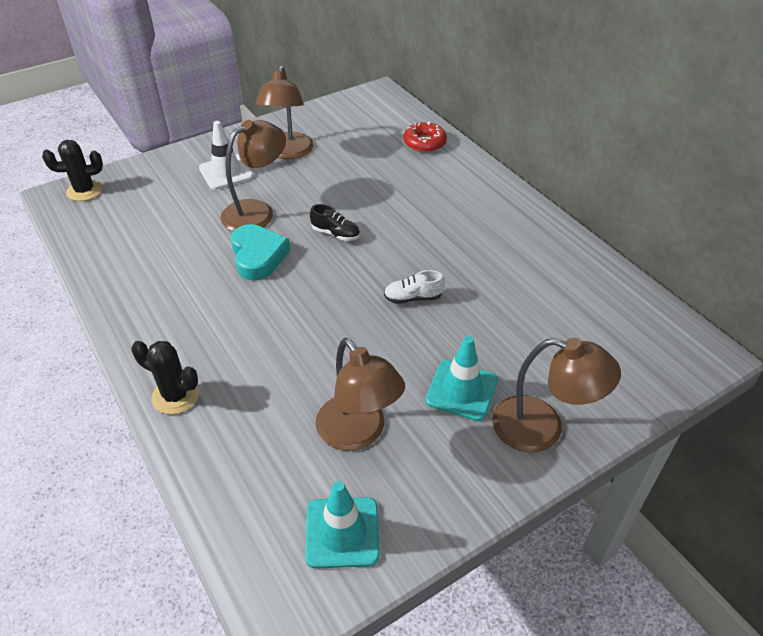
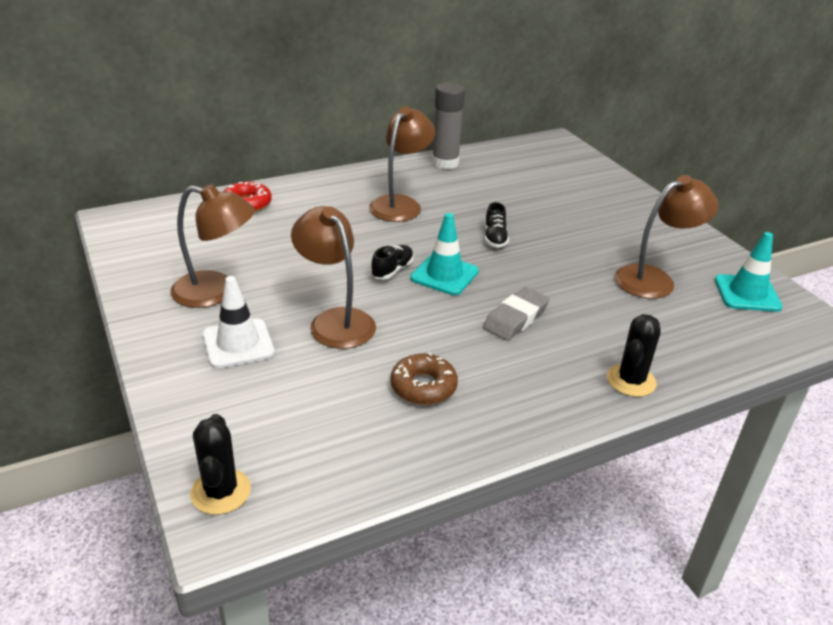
camera: 85 degrees left, 10 degrees down
turquoise heart [231,224,291,281] -> none
white shoe [384,270,445,304] -> black shoe [485,202,509,248]
turquoise traffic cone [425,336,498,421] -> turquoise traffic cone moved to [410,213,479,295]
brown lamp [492,338,621,453] -> brown lamp moved to [369,106,435,222]
none -> brown donut [391,352,458,405]
none -> grey glue stick [432,82,465,169]
none -> grey eraser [483,287,550,340]

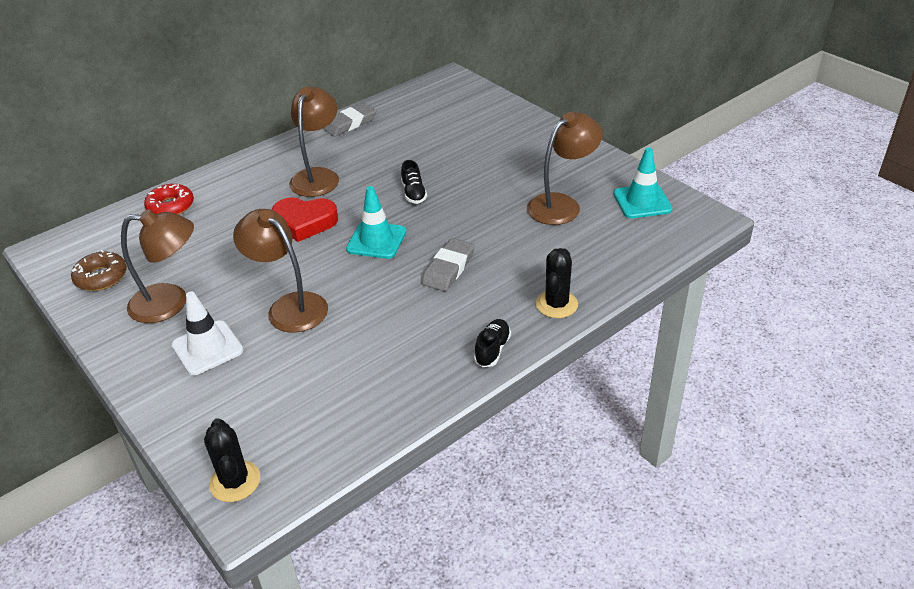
camera: 10 degrees left, 5 degrees up
black shoe [371,245,414,280] -> black shoe moved to [474,319,511,367]
brown donut [391,352,458,405] -> brown donut moved to [71,250,127,291]
grey glue stick [432,82,465,169] -> grey eraser [322,103,376,137]
none -> red heart [272,197,338,242]

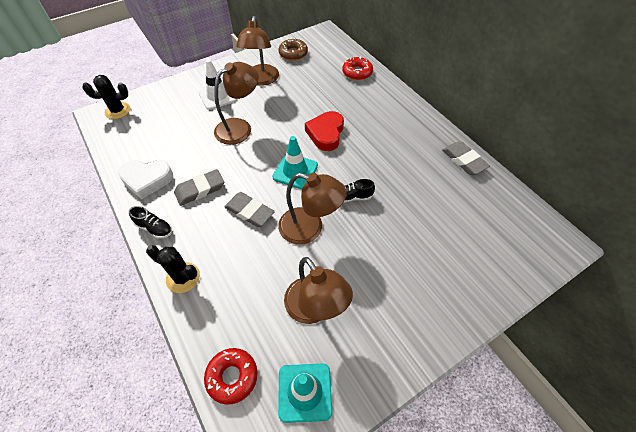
camera: 95 degrees right, 15 degrees up
brown lamp [289,87,339,197] -> brown lamp moved to [278,173,347,245]
none -> white heart [118,160,173,199]
none -> grey eraser [174,169,224,206]
none -> red donut [204,348,257,405]

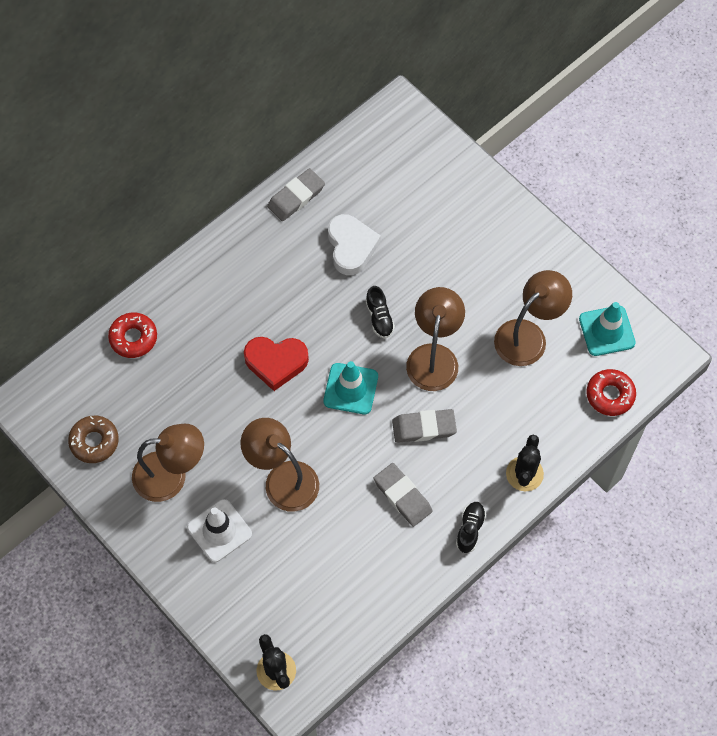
camera: 100 degrees left, 10 degrees up
white heart [118,160,173,199] -> white heart moved to [328,214,381,275]
grey eraser [225,192,275,227] -> grey eraser turned 60 degrees clockwise [392,409,457,443]

